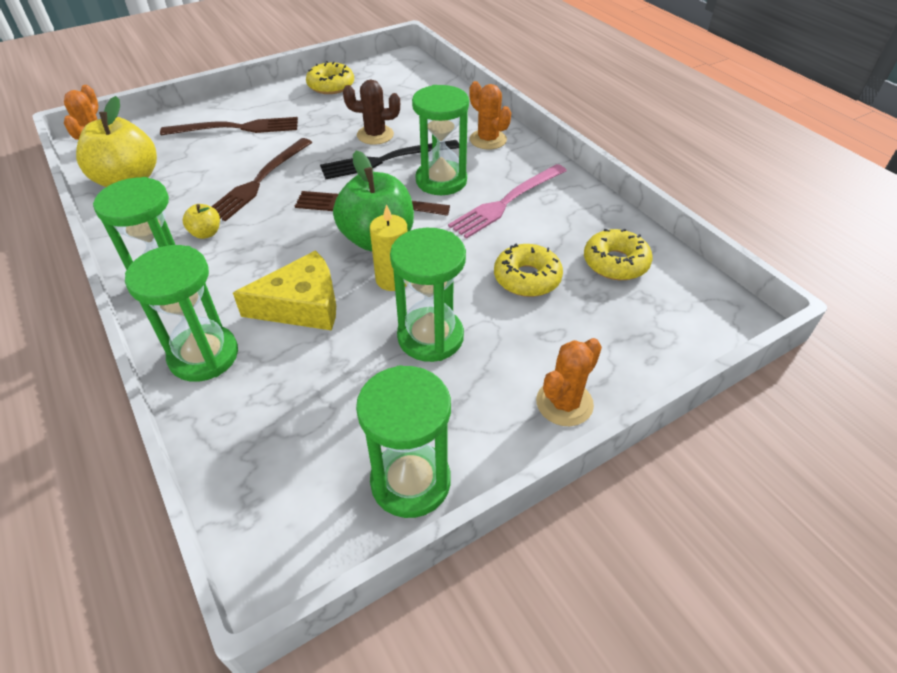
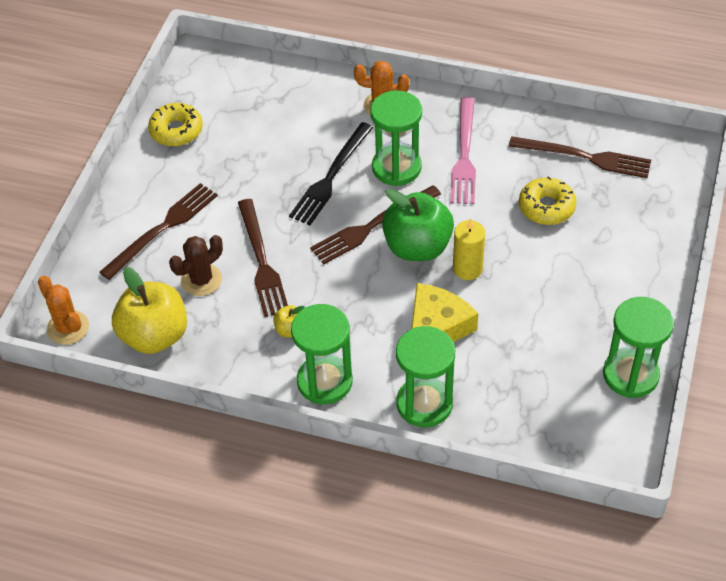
camera: 40 degrees left, 5 degrees up
brown cactus [343,80,400,145] -> brown cactus moved to [169,235,223,296]
green hourglass [390,228,466,362] -> none
orange cactus [536,338,602,426] -> none
yellow donut [584,229,653,280] -> brown fork [509,136,651,178]

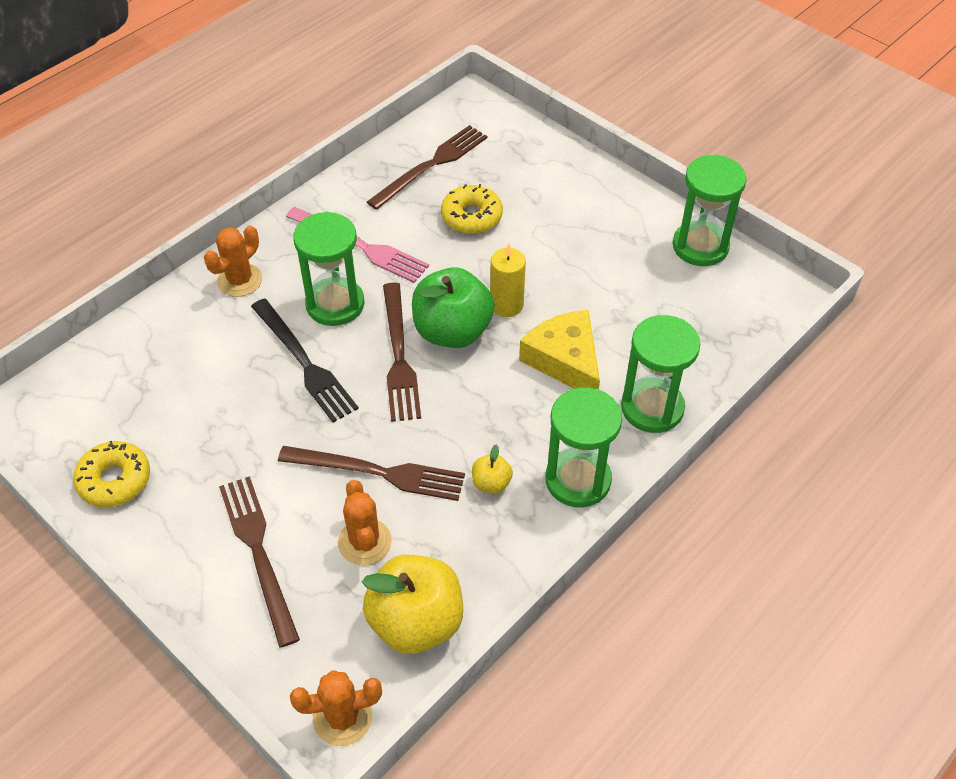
camera: 65 degrees left, 0 degrees up
brown cactus [169,235,223,296] -> orange cactus [338,480,392,565]

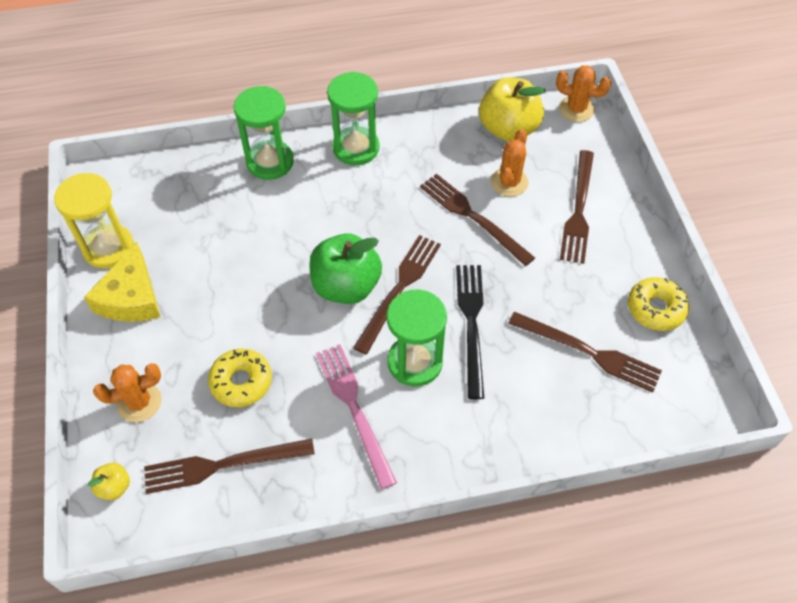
camera: 145 degrees left, 5 degrees up
orange cactus [204,226,262,297] -> orange cactus moved to [93,363,161,422]
yellow apple [472,444,513,494] -> yellow apple moved to [88,463,130,500]
yellow candle [490,243,526,317] -> none
yellow cheese [519,310,600,389] -> yellow cheese moved to [84,242,161,322]
green hourglass [673,155,747,266] -> yellow hourglass [54,173,134,269]
none -> brown fork [508,312,662,393]

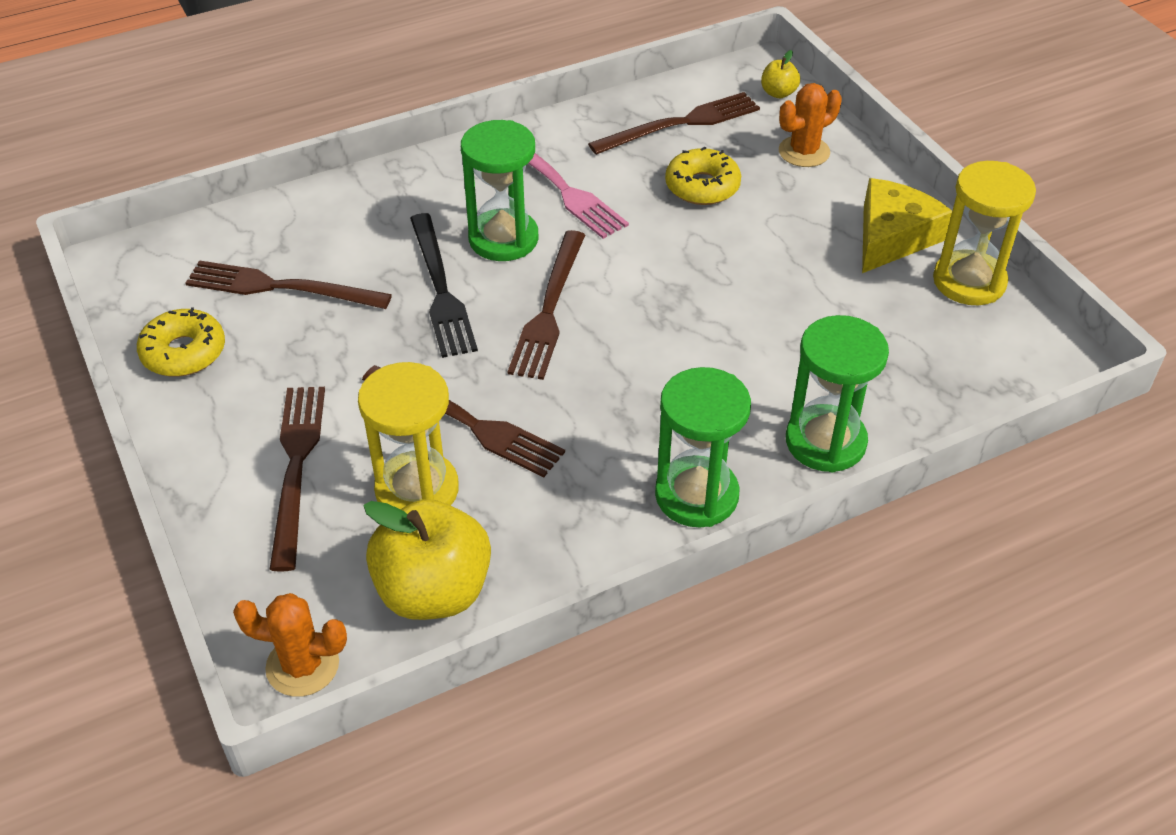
camera: 165 degrees right, 10 degrees down
yellow cheese [84,242,161,322] -> yellow cheese turned 45 degrees clockwise [862,178,952,273]
green apple [309,233,382,304] -> none
orange cactus [491,129,529,197] -> yellow hourglass [358,362,459,509]

